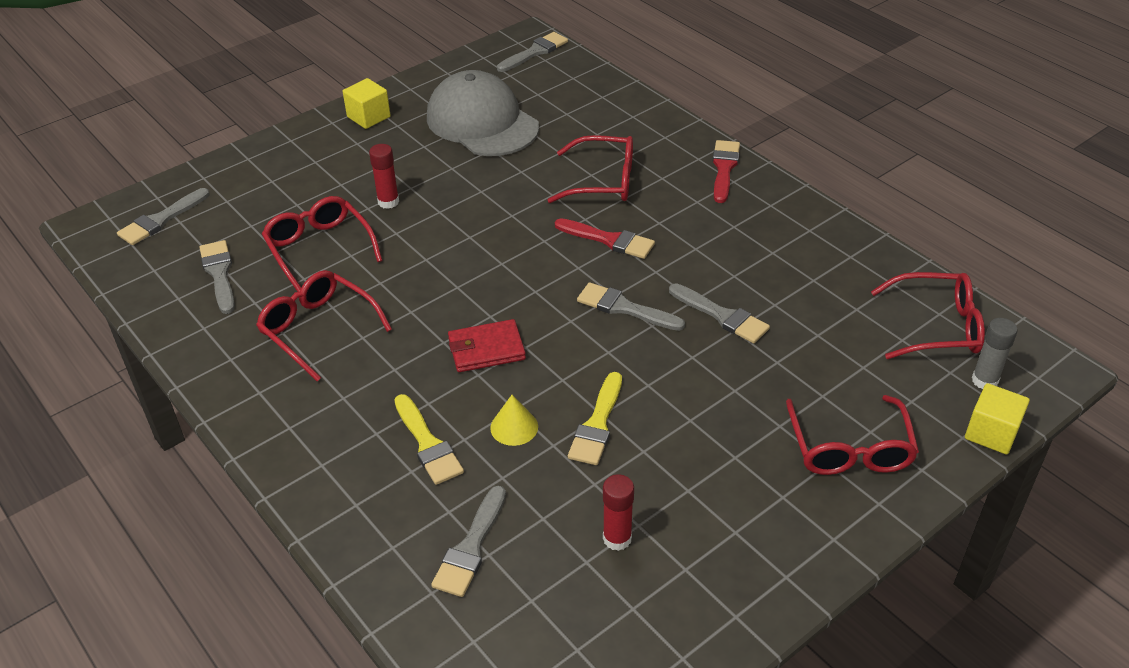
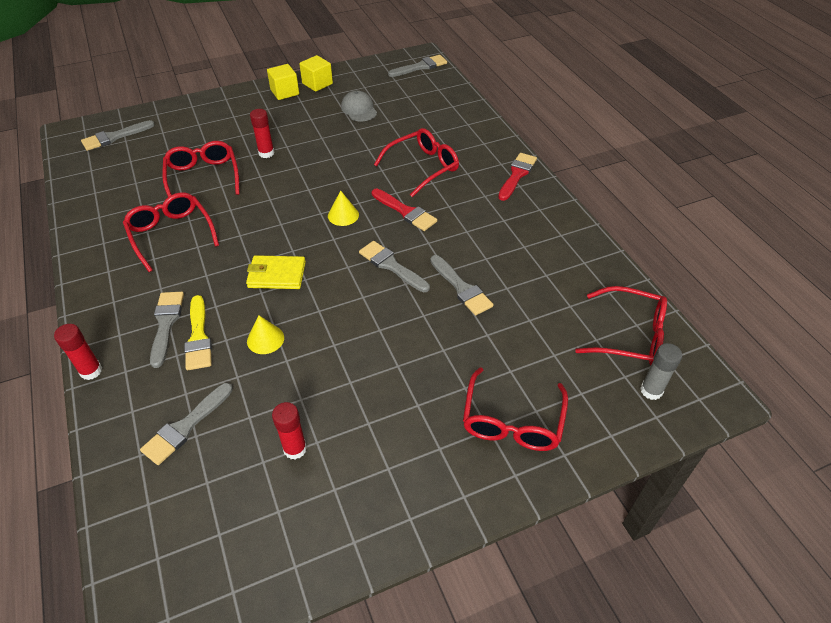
camera: 15 degrees right, 5 degrees up
grey brush [200,240,235,314] -> grey brush moved to [150,292,184,368]
grey cap [427,70,539,156] -> grey cap [341,90,377,121], size x0.48
red wallet [448,319,526,372] -> yellow wallet [246,255,306,289]
red glasses [548,135,633,203] -> red glasses turned 60 degrees counterclockwise [374,128,459,197]
yellow brush [568,372,622,465] -> none
yellow cube [965,383,1030,454] -> yellow cube moved to [299,55,333,92]
none -> red glue stick [54,324,102,380]
none -> yellow cone [328,191,359,226]

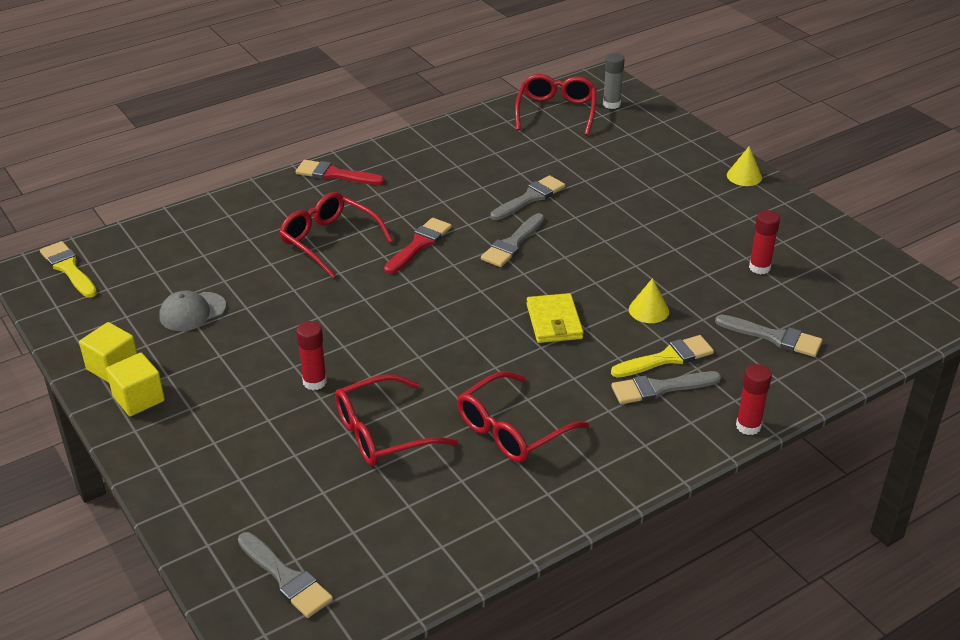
camera: 100 degrees left, 10 degrees down
yellow cone [328,191,359,226] -> yellow cone moved to [727,146,762,186]
grey brush [388,55,447,77] -> yellow brush [40,241,97,298]
red glasses [463,367,568,451] -> none

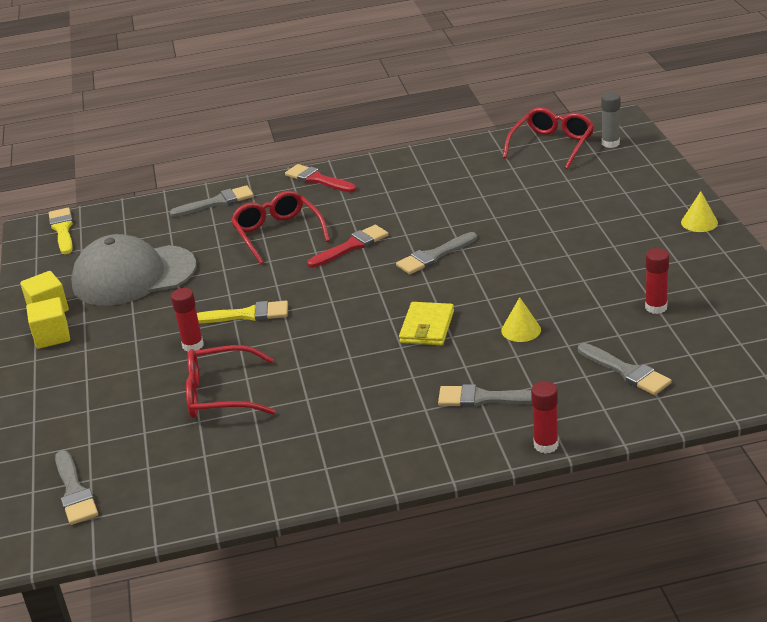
camera: 25 degrees right, 5 degrees down
grey cap [159,291,226,331] -> grey cap [71,234,197,306], size x2.10
red glasses [457,371,589,463] -> none
grey brush [490,175,565,220] -> grey brush moved to [170,185,254,217]
yellow brush [611,335,714,378] -> yellow brush moved to [197,301,288,323]

